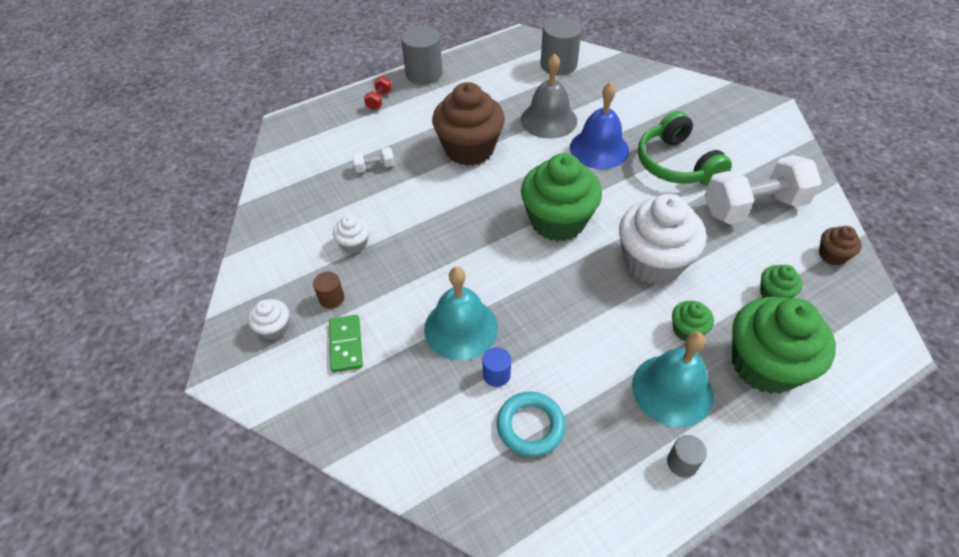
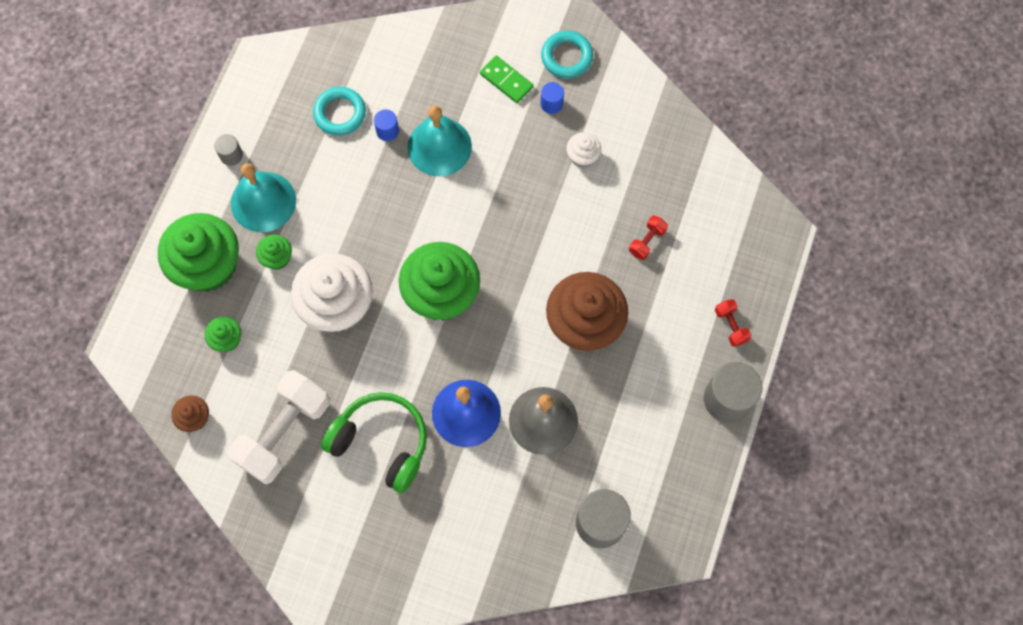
camera: 140 degrees right, 20 degrees up
white cupcake [248,299,289,340] -> turquoise ring [541,31,593,78]
brown cylinder [313,272,344,309] -> blue cylinder [541,82,564,114]
white dumbbell [352,147,395,173] -> red dumbbell [629,215,668,260]

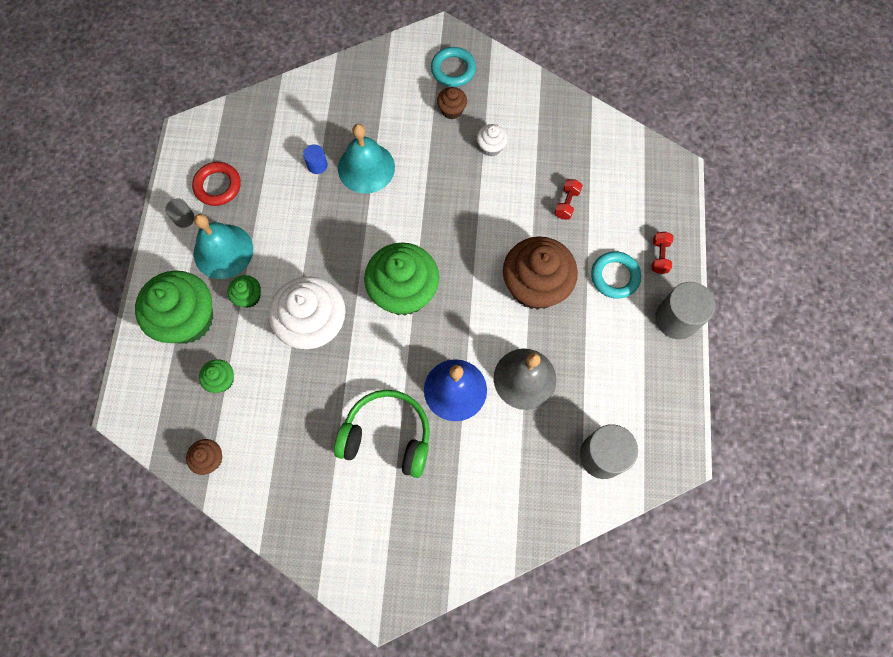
camera: 15 degrees left, 0 degrees up
white dumbbell [227,370,330,484] -> none
turquoise ring [313,87,366,136] -> turquoise ring moved to [591,251,641,299]
green domino [480,55,533,103] -> none
blue cylinder [541,82,564,114] -> brown cupcake [437,87,467,119]
red dumbbell [715,299,752,347] -> red dumbbell turned 45 degrees clockwise [651,232,673,274]
none -> red ring [192,162,241,206]

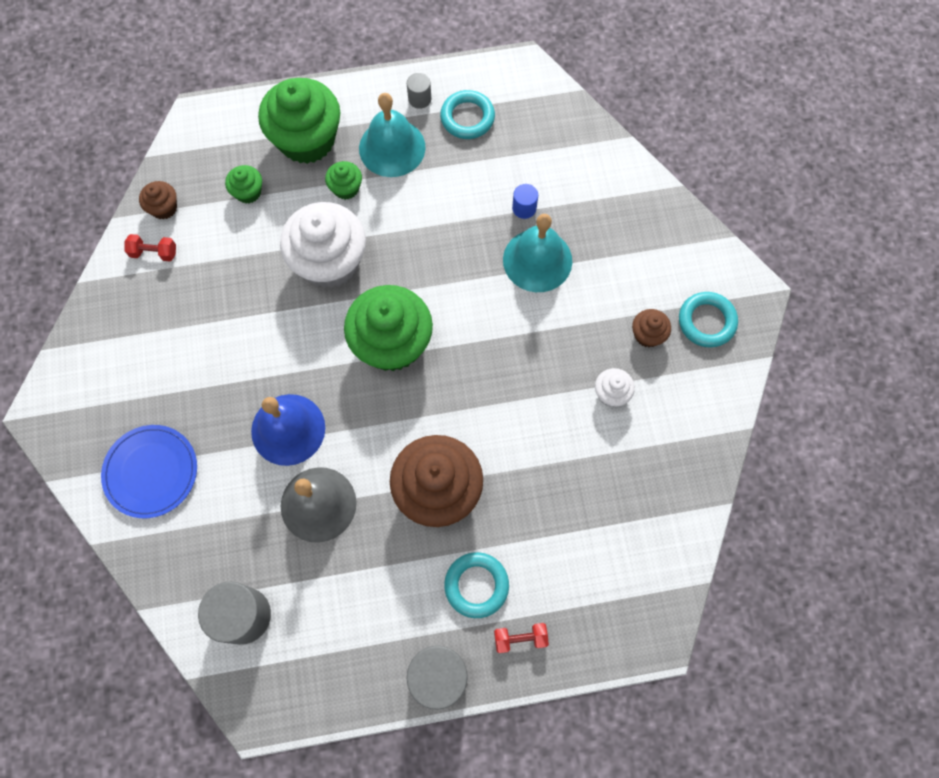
camera: 75 degrees right, 0 degrees up
red ring [192,162,241,206] -> turquoise ring [440,90,495,139]
green headphones [334,390,430,478] -> none
red dumbbell [554,179,583,220] -> red dumbbell moved to [125,234,176,261]
none -> blue plate [101,425,197,518]

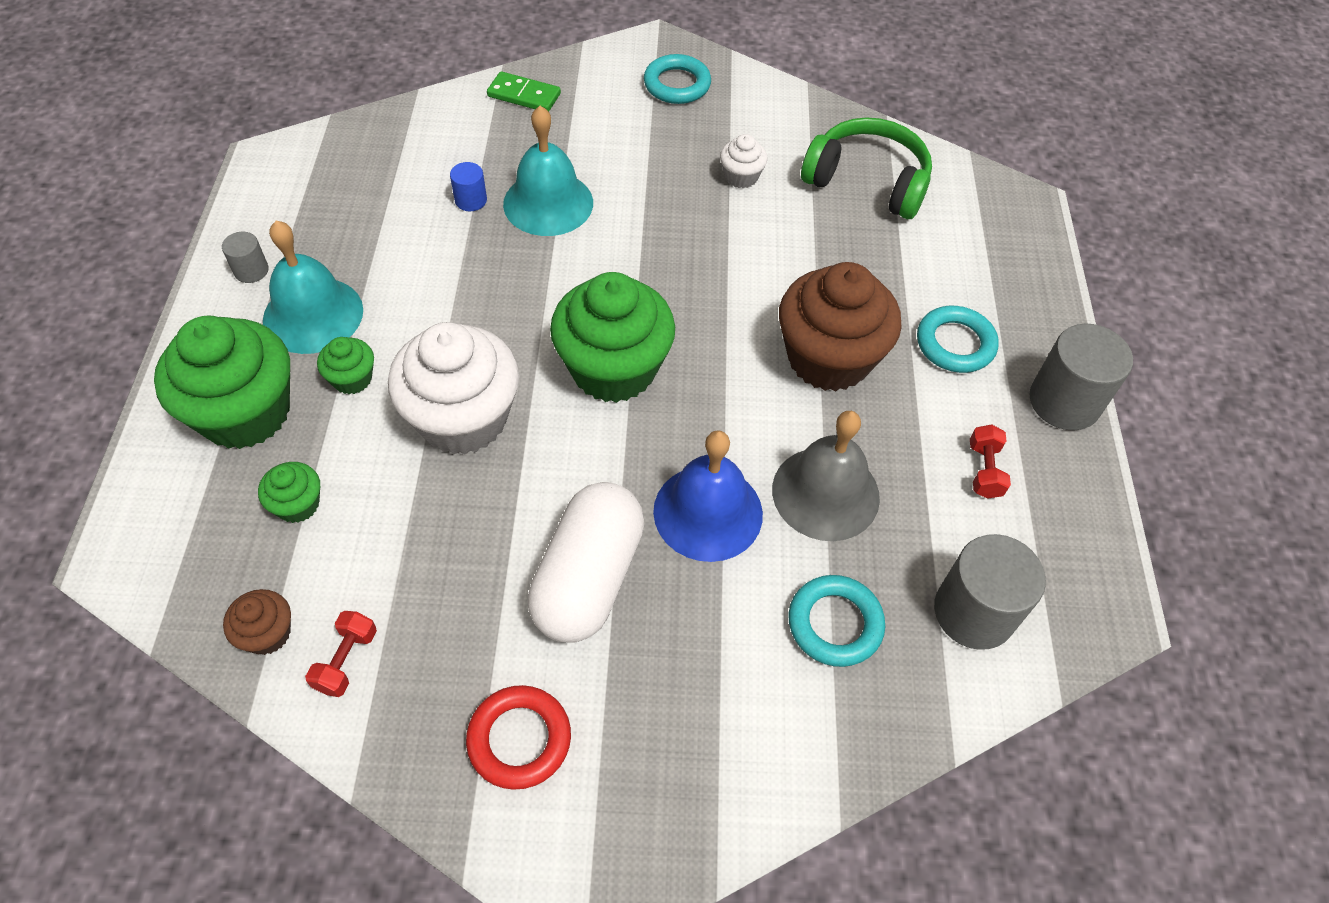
camera: 80 degrees left, 15 degrees down
blue plate [101,425,197,518] -> none
turquoise ring [440,90,495,139] -> turquoise ring moved to [788,575,885,667]
red dumbbell [494,623,549,653] -> red dumbbell moved to [970,424,1011,499]
brown cupcake [632,309,671,347] -> none
none -> red ring [466,685,571,790]
none -> green domino [487,71,561,112]
none -> white capsule [527,482,645,643]
none -> green headphones [801,117,932,219]

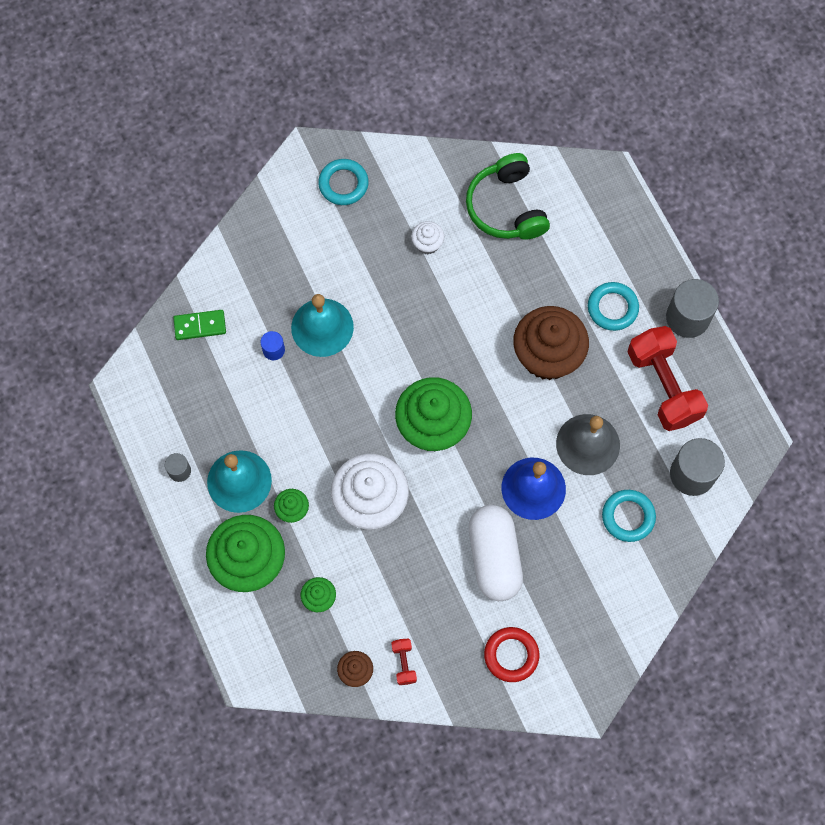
camera: 25 degrees left, 15 degrees up
green domino [487,71,561,112] -> green domino moved to [173,310,226,340]
green headphones [801,117,932,219] -> green headphones turned 105 degrees counterclockwise [466,153,550,240]
red dumbbell [970,424,1011,499] -> red dumbbell [628,326,708,431], size x2.35

